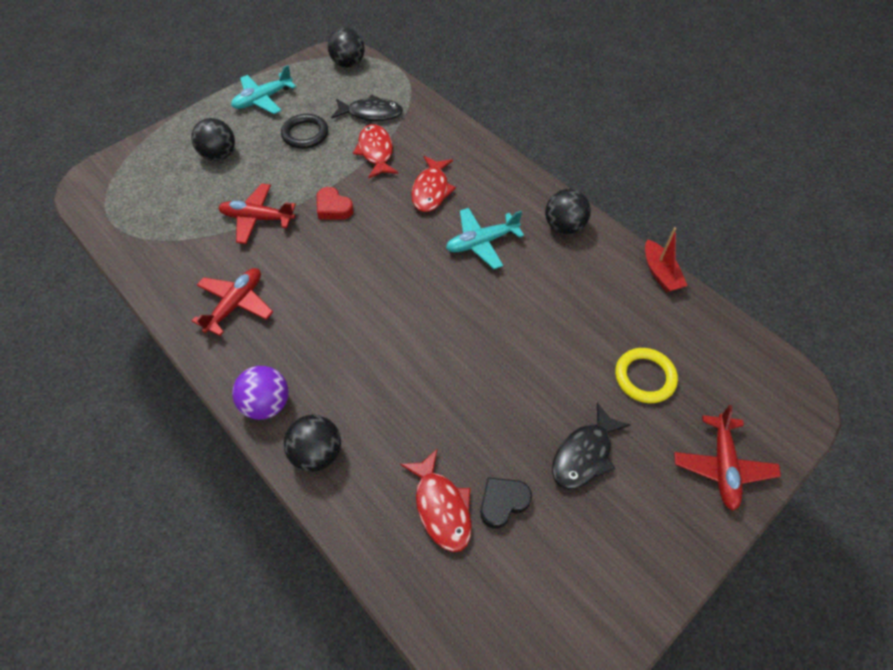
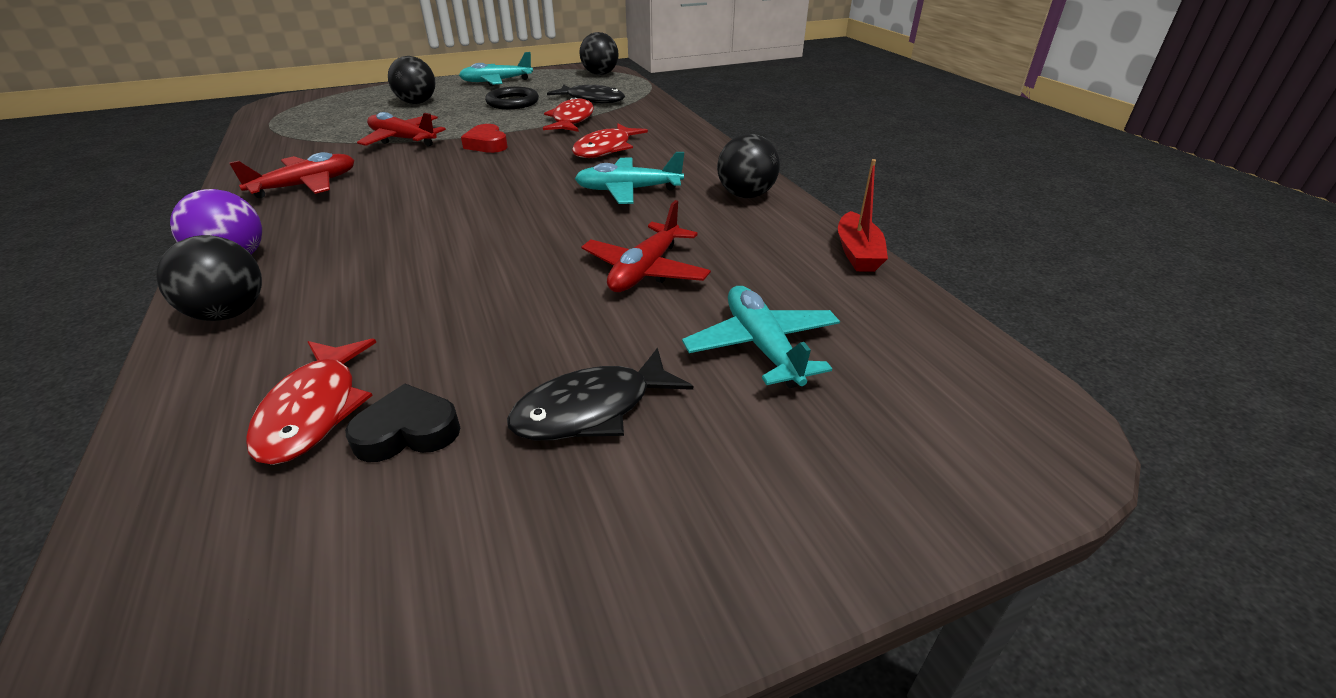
camera: 20 degrees right, 20 degrees down
yellow ring [615,348,678,403] -> turquoise plane [682,286,840,388]
red plane [674,405,781,511] -> red plane moved to [582,200,711,292]

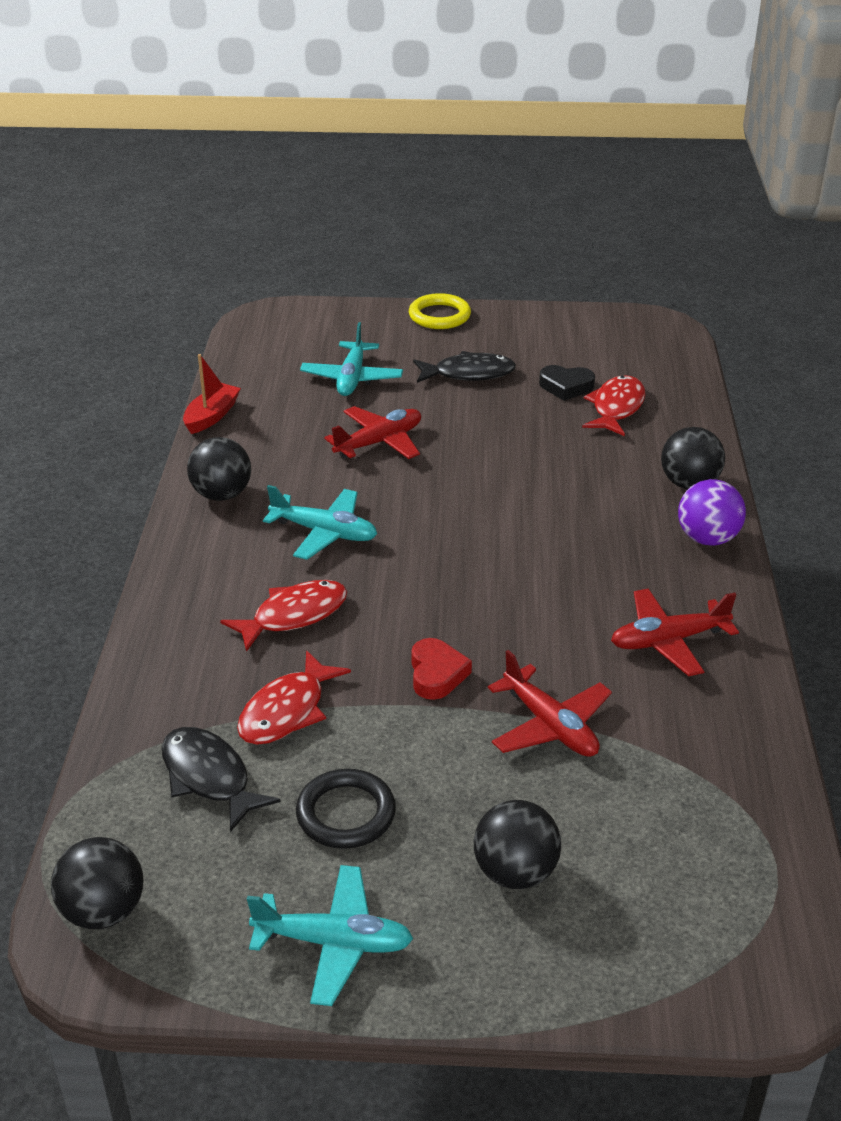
camera: 155 degrees left, 0 degrees up
none -> yellow ring [409,293,471,329]

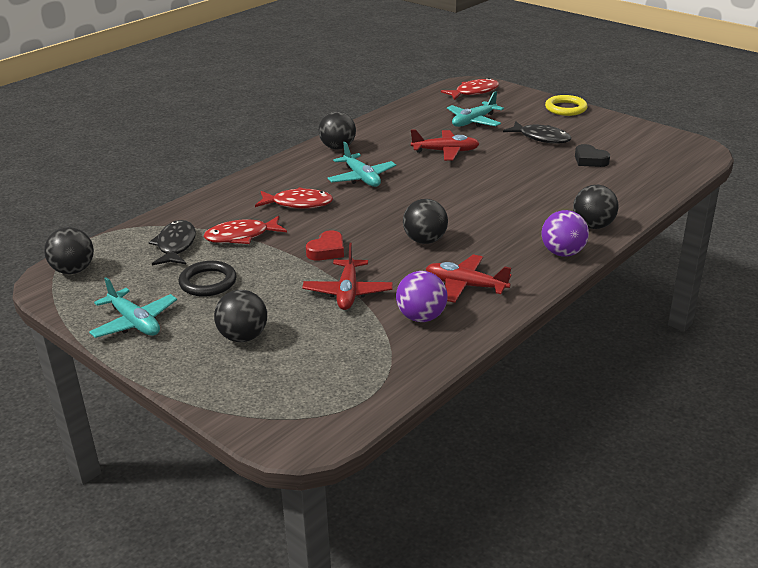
camera: 40 degrees right, 5 degrees down
red boat [183,354,241,434] -> none
red fish [582,375,645,436] -> red fish moved to [441,78,499,100]
none -> purple ball [396,271,447,322]
none -> black ball [403,199,448,244]

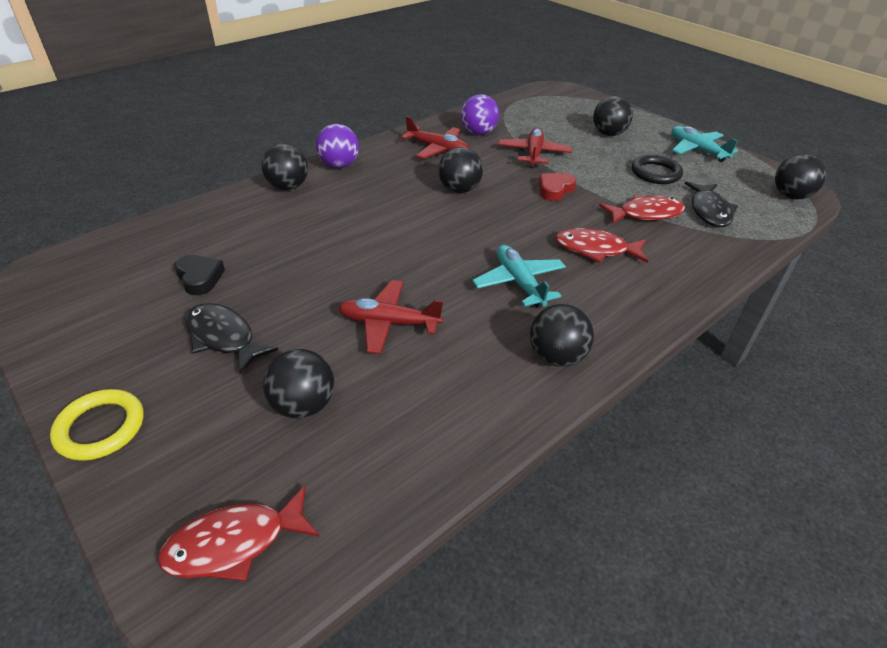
camera: 175 degrees left, 10 degrees up
turquoise plane [447,91,504,127] -> black ball [263,349,334,419]

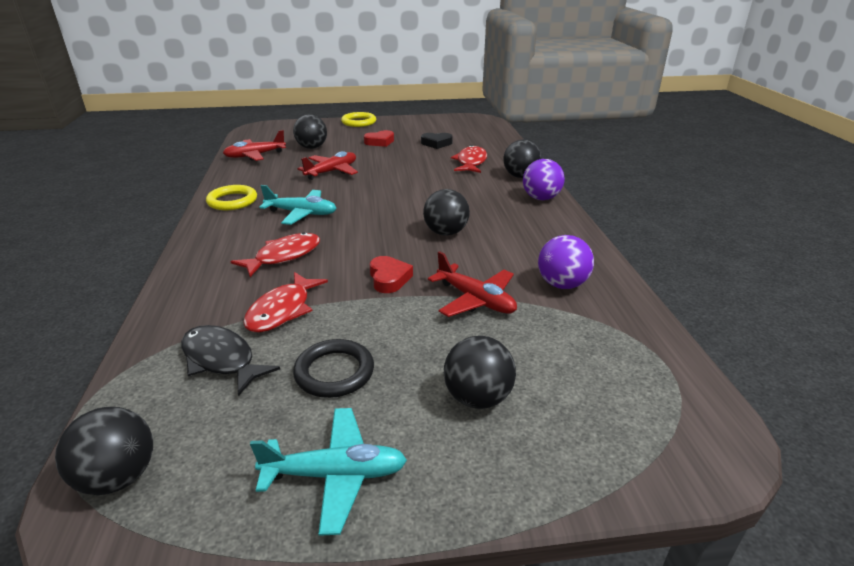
camera: 125 degrees right, 10 degrees down
red fish [157,486,319,581] -> red fish moved to [451,145,487,173]
black fish [185,303,278,374] -> red heart [364,130,394,147]
red plane [401,116,469,159] -> red plane moved to [223,130,286,161]
black ball [530,304,594,367] -> yellow ring [206,185,257,210]

